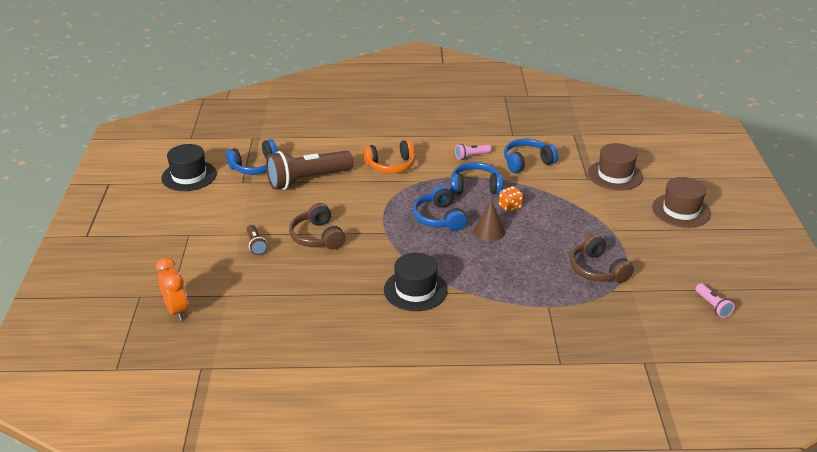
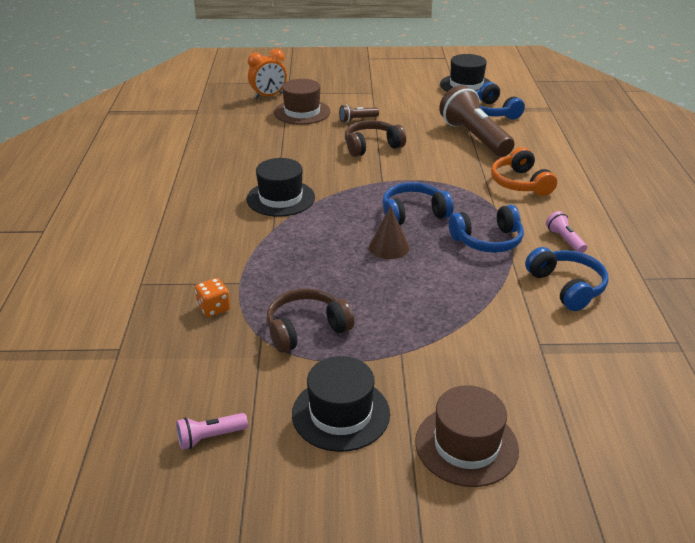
camera: 90 degrees right, 0 degrees up
blue headphones [451,162,503,195] -> blue headphones turned 75 degrees clockwise [449,205,524,253]
orange dice [499,186,523,212] -> orange dice moved to [195,278,230,317]
brown hat [588,143,643,191] -> brown hat moved to [274,79,330,125]
none -> black hat [292,356,390,452]

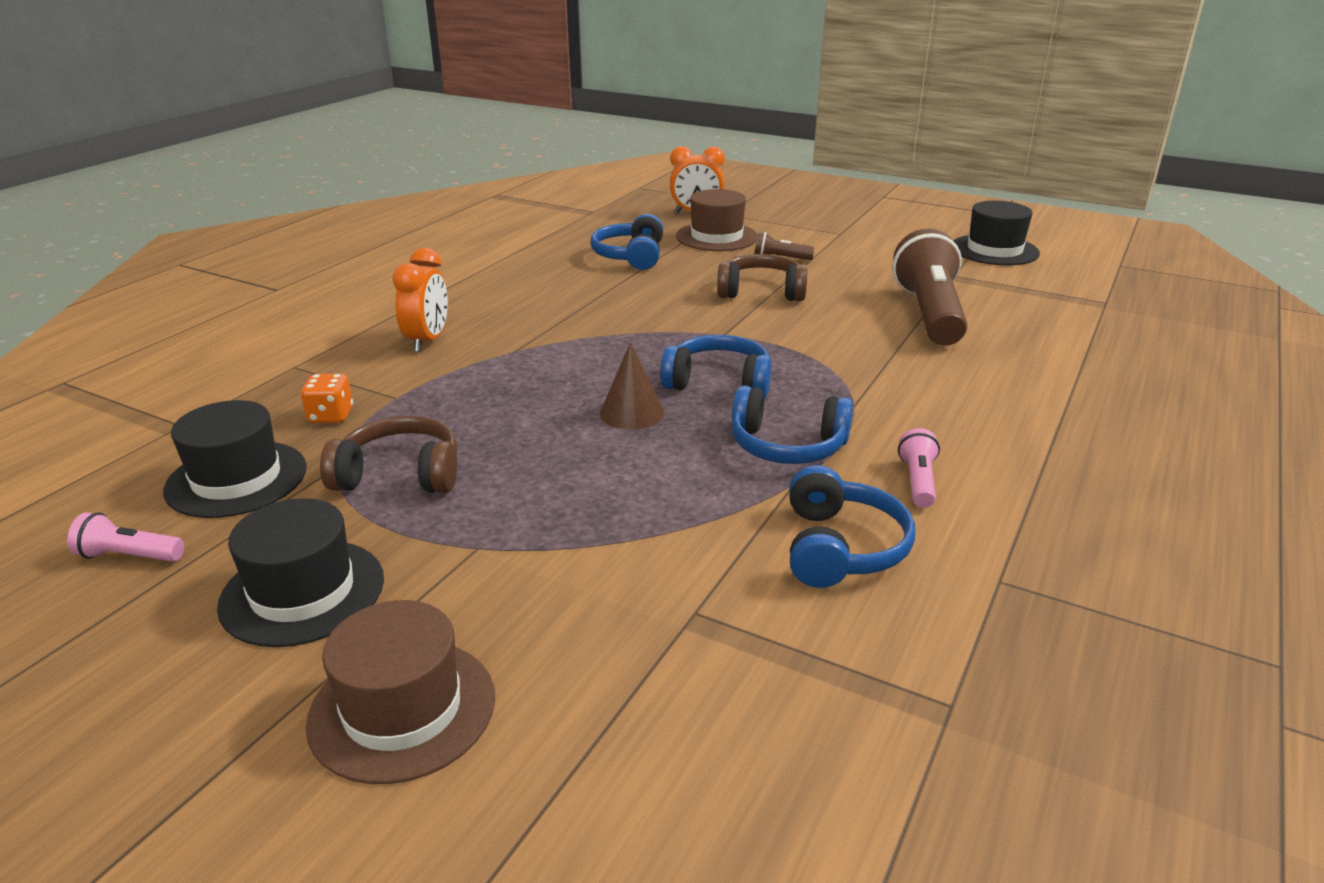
camera: 30 degrees right, 5 degrees down
black hat [247,158,315,217] -> black hat moved to [163,400,307,518]
blue headphones [475,82,525,120] -> blue headphones moved to [591,214,663,270]
orange headphones [491,147,557,196] -> none
none -> orange clock [393,248,448,352]

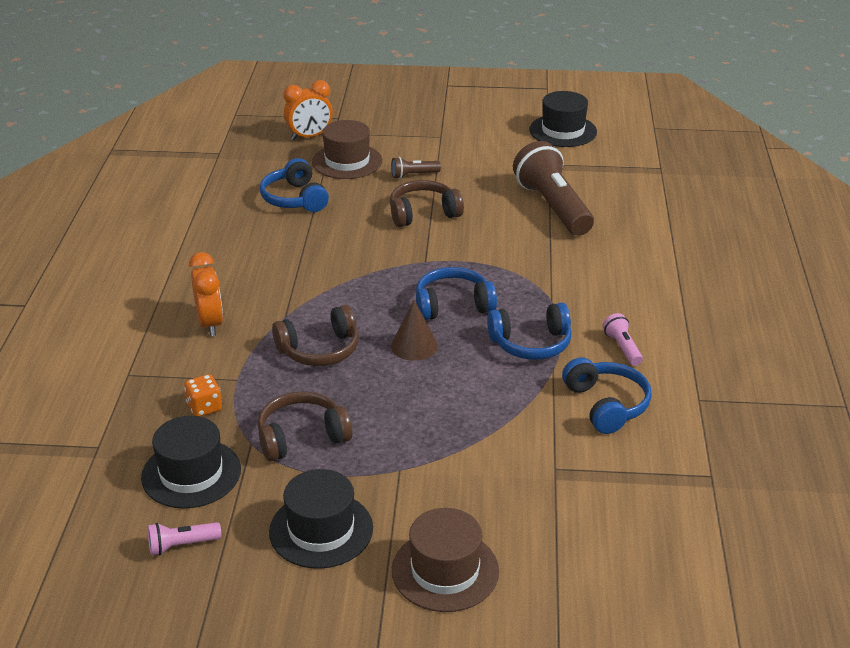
camera: 25 degrees left, 5 degrees up
none -> brown headphones [272,305,359,366]

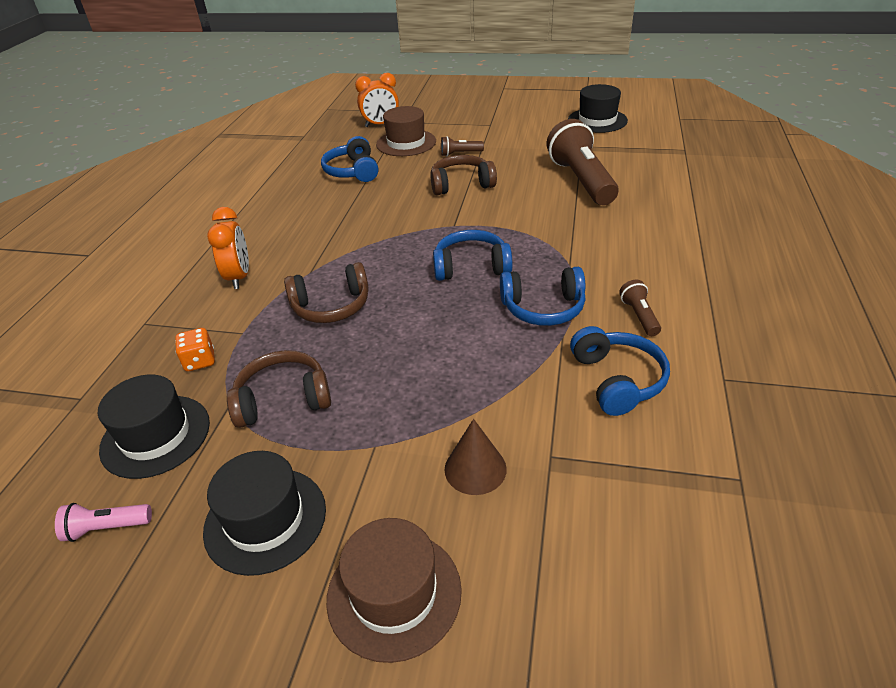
camera: 10 degrees right, 5 degrees up
brown cone [391,300,438,361] -> brown cone moved to [445,419,507,495]
pink flashlight [603,313,643,366] -> brown flashlight [619,280,661,336]

